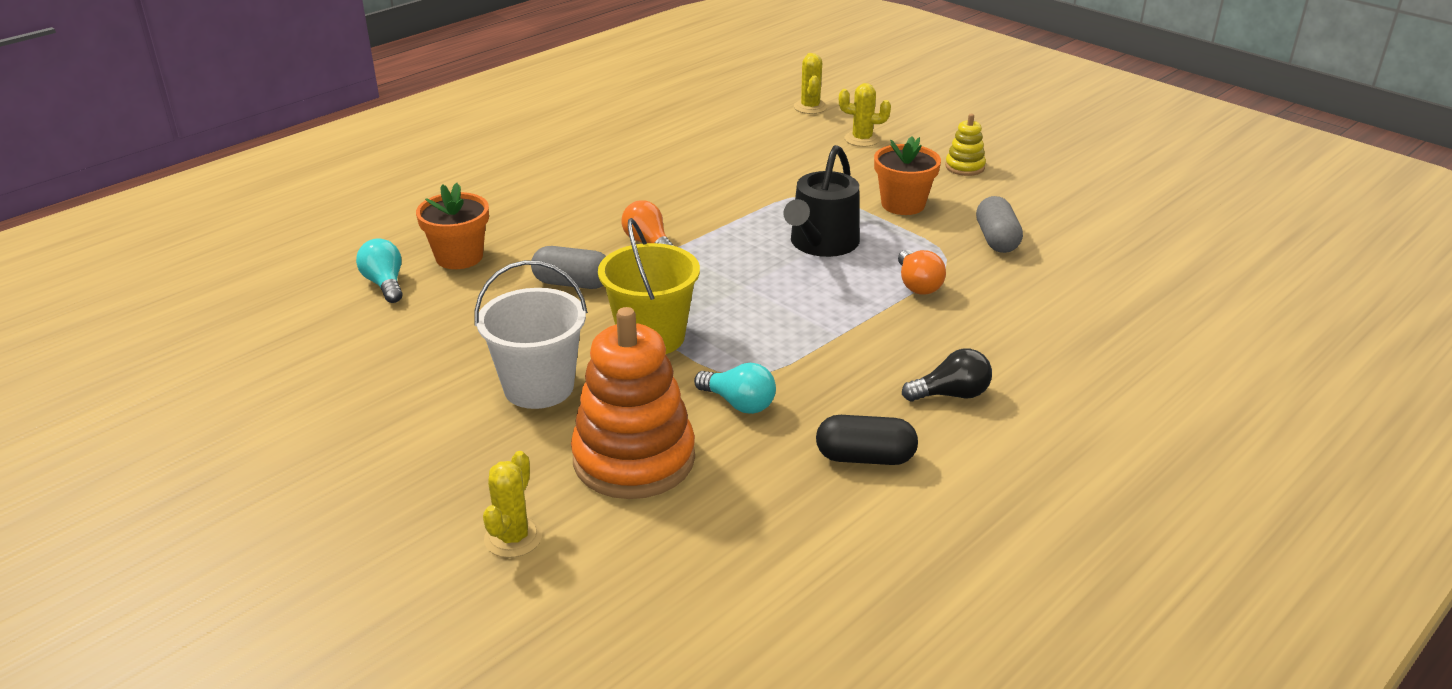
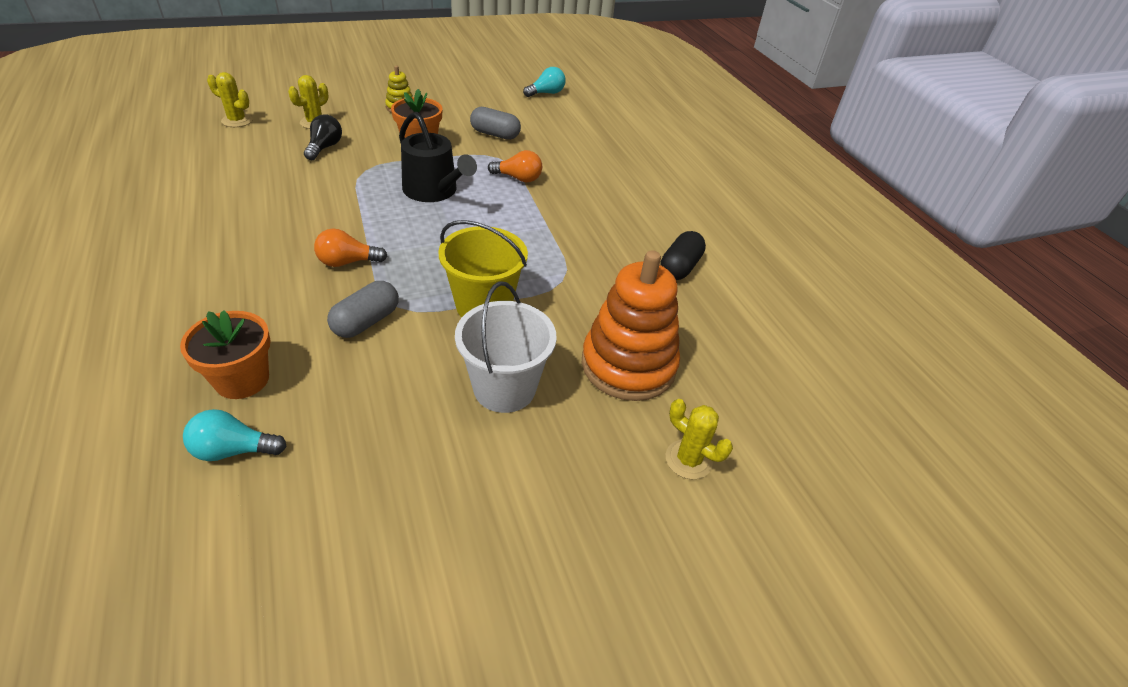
camera: 70 degrees left, 10 degrees up
turquoise light bulb [694,363,776,414] -> turquoise light bulb moved to [523,67,566,97]
black light bulb [902,348,992,401] -> black light bulb moved to [304,114,342,160]

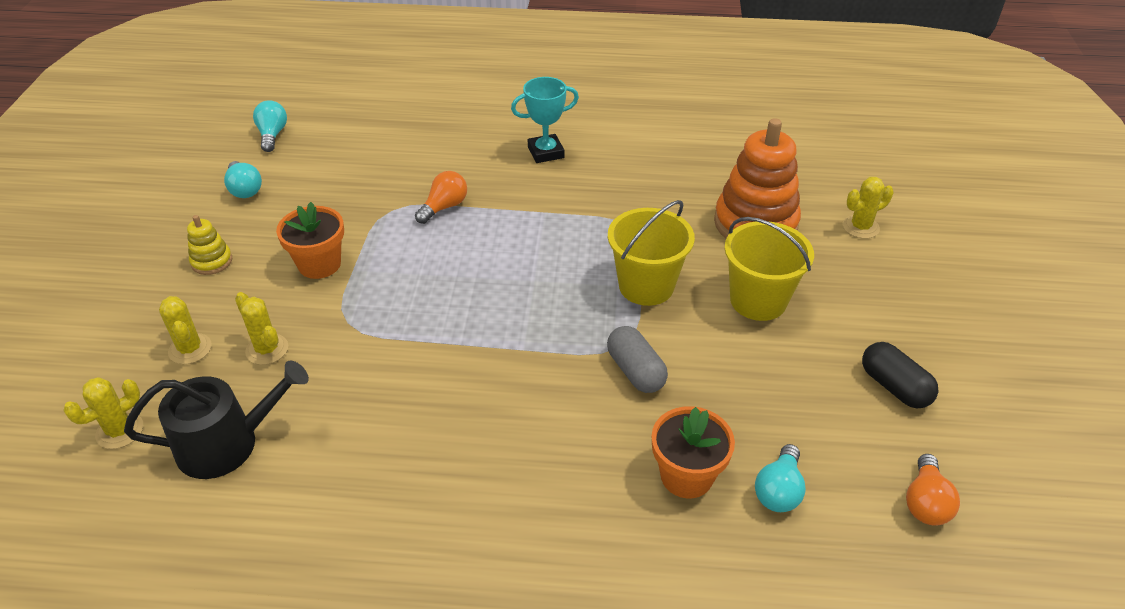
camera: 60 degrees left, 0 degrees up
black light bulb [304,114,342,160] -> yellow cactus [235,292,288,365]
orange light bulb [314,229,387,267] -> orange light bulb moved to [906,454,960,525]
black watering can [399,112,477,202] -> black watering can moved to [124,361,309,479]
white bucket [455,281,557,413] -> yellow bucket [725,217,814,321]
grey capsule [470,107,521,140] -> none
black capsule [660,231,706,280] -> black capsule moved to [862,342,938,408]
none -> turquoise light bulb [224,161,262,198]
none -> turquoise trophy [511,77,579,163]

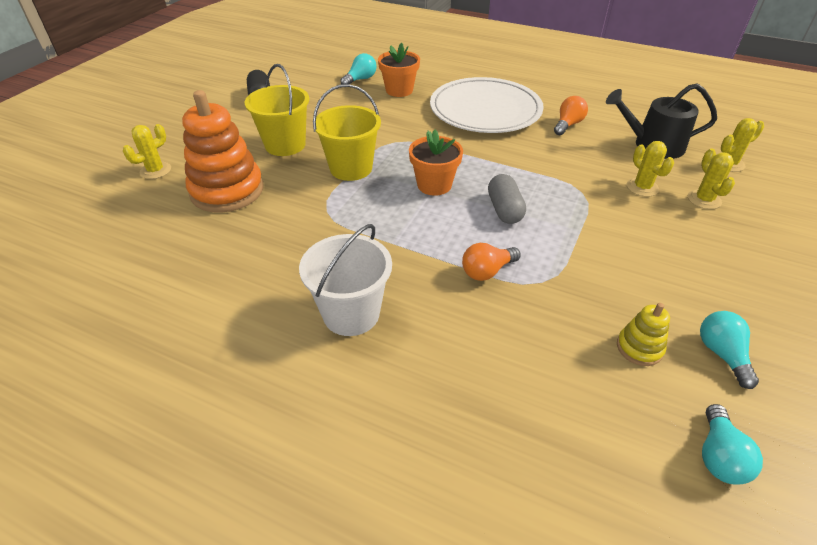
camera: 160 degrees left, 0 degrees up
yellow stacking toy [187,215,232,275] -> yellow stacking toy moved to [617,303,670,366]
orange flower pot [276,202,344,279] -> orange flower pot moved to [409,130,463,196]
turquoise trophy [511,77,579,163] -> white bucket [299,224,392,336]
grey capsule [607,326,668,393] -> grey capsule moved to [488,174,526,224]
yellow cactus [843,177,894,239] -> yellow cactus turned 45 degrees counterclockwise [123,124,171,179]
orange light bulb [906,454,960,525] -> orange light bulb moved to [554,96,588,135]
none -> white plate [430,77,544,133]

